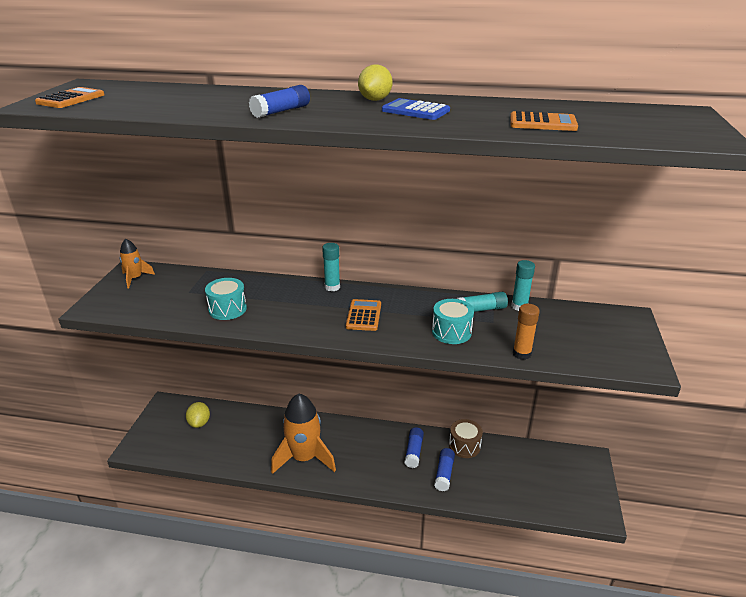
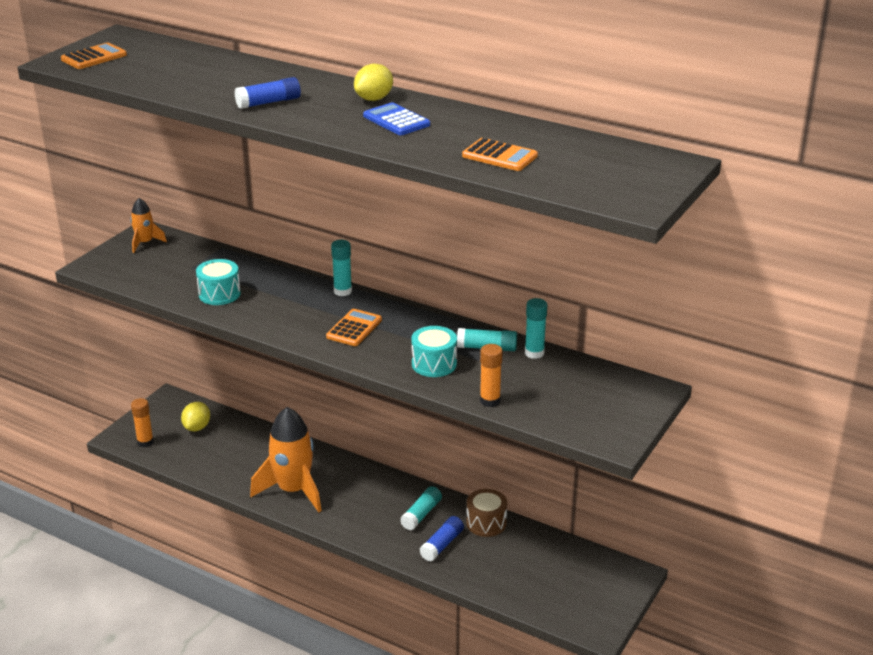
camera: 20 degrees right, 0 degrees up
blue glue stick [404,427,424,468] -> turquoise glue stick [400,486,442,531]
none -> orange glue stick [131,398,154,447]

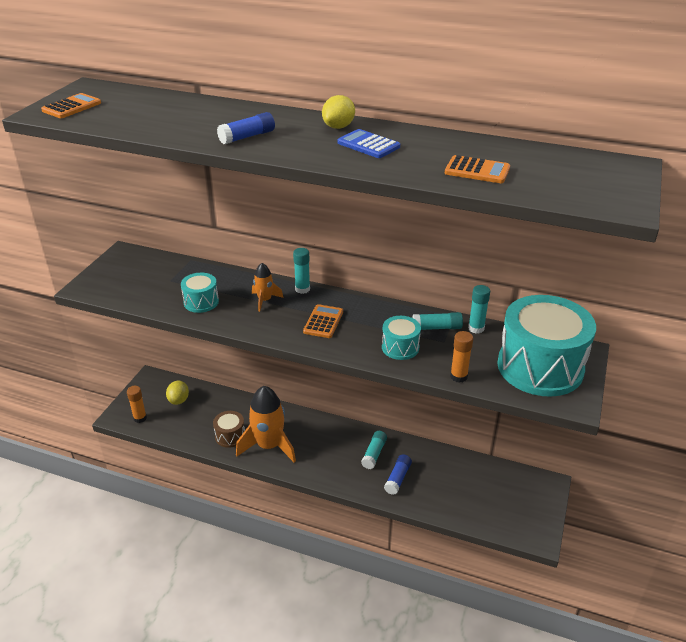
camera: 10 degrees left, 5 degrees up
orange rocket [130,198,167,253] -> orange rocket moved to [252,263,283,312]
brown drum [466,489,507,537] -> brown drum moved to [213,411,245,448]
none -> turquoise drum [497,295,596,397]

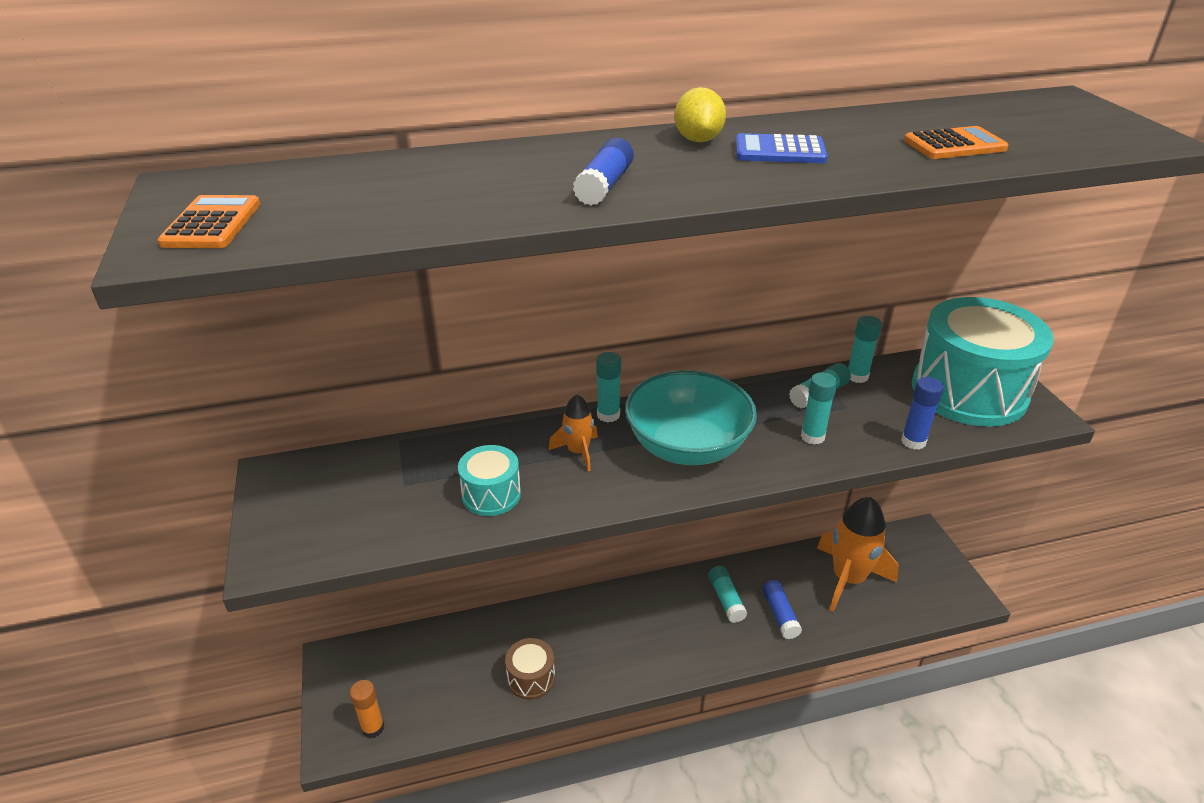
camera: 35 degrees left, 0 degrees up
yellow lemon [166,381,189,405] -> none
orange rocket [236,386,296,463] -> orange rocket moved to [817,497,899,612]
orange calculator [303,304,343,338] -> turquoise bowl [625,370,757,465]
turquoise drum [382,316,421,360] -> turquoise glue stick [801,372,837,445]
orange glue stick [450,331,473,383] -> blue glue stick [901,377,944,450]

